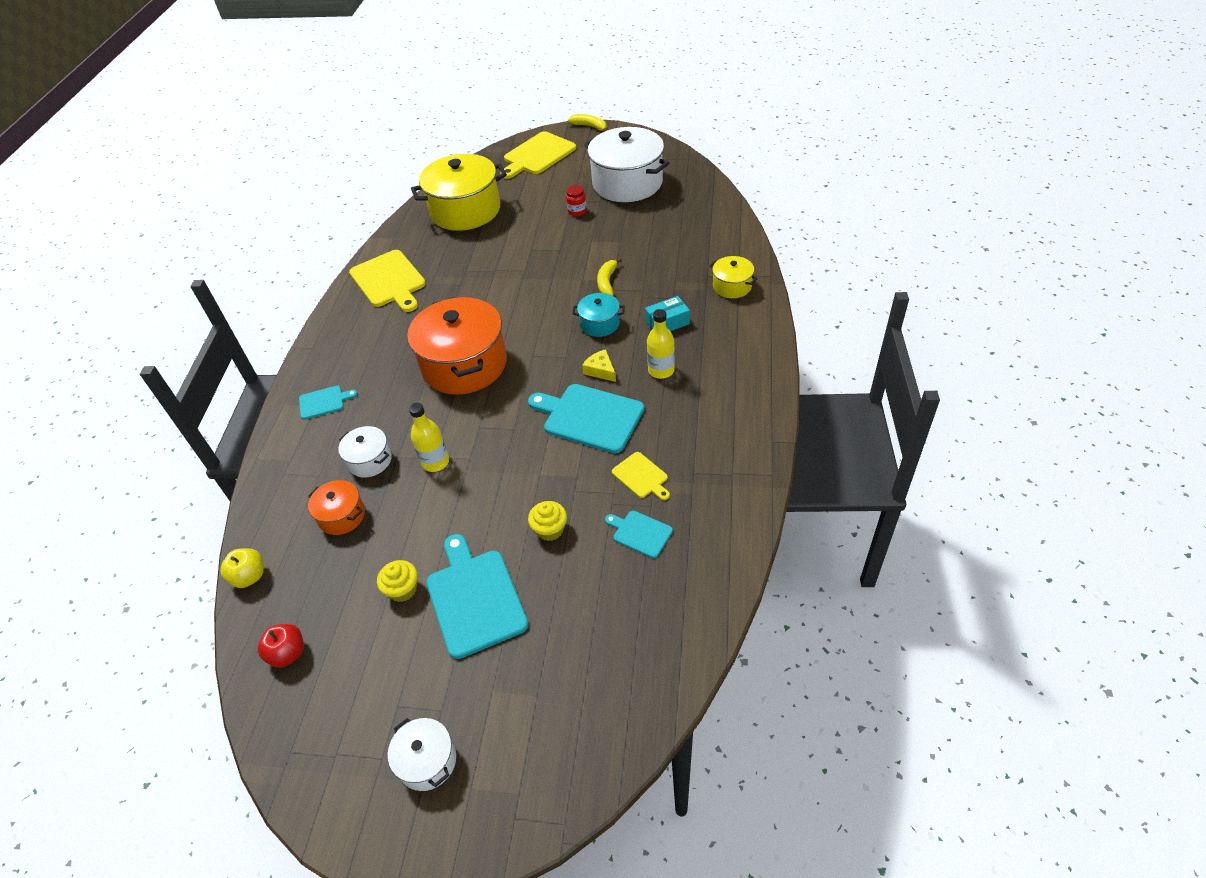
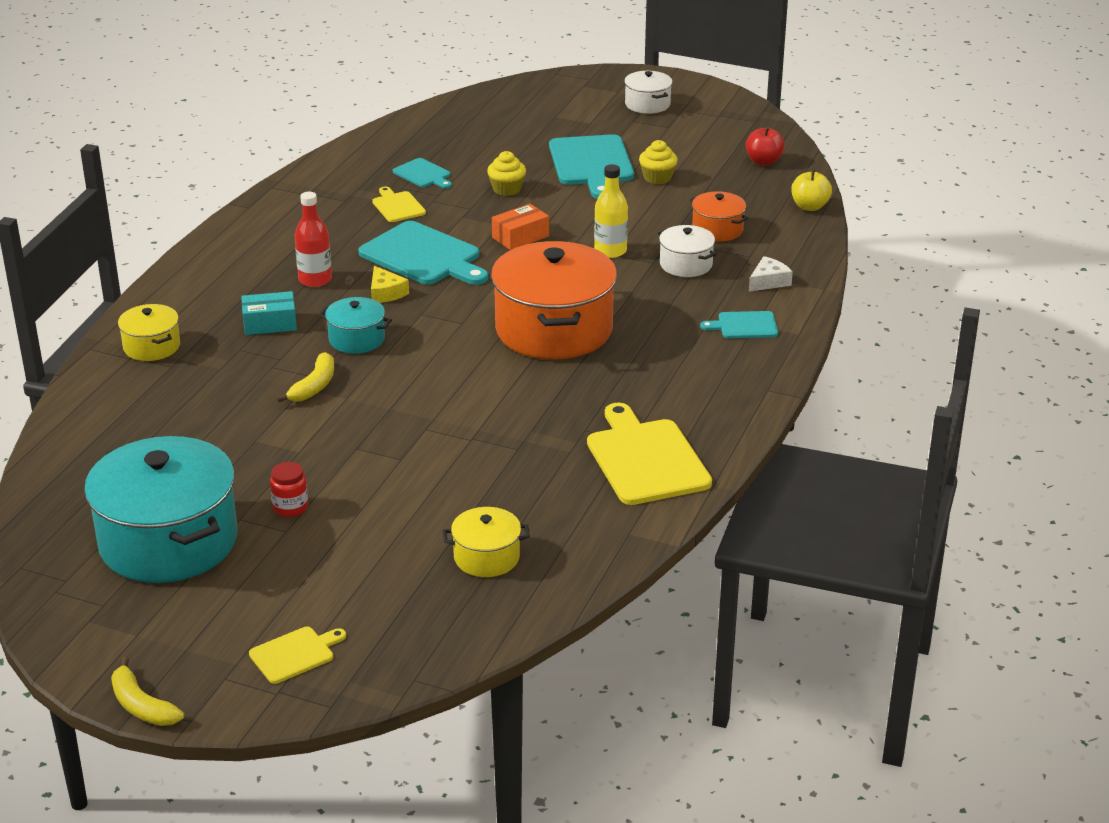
camera: 170 degrees left, 15 degrees down
yellow pot [411,154,507,231] -> yellow pot [443,507,530,577], size x0.47
yellow cutting board [500,131,576,179] -> yellow cutting board [249,627,346,684], size x0.52
white pot [584,127,669,202] -> turquoise pot [84,436,237,583]
yellow bottle [647,309,675,379] -> red bottle [295,192,332,287]
none -> orange box [492,204,549,250]
none -> white cheese [749,256,793,292]

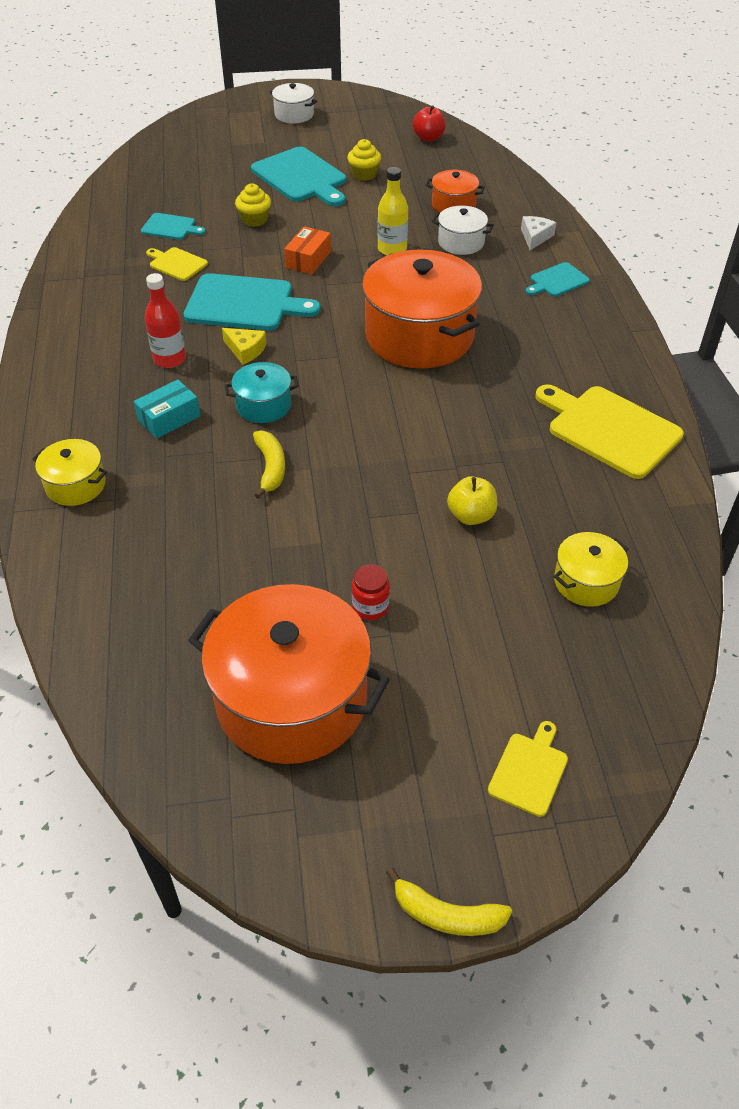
camera: 30 degrees left, 15 degrees up
turquoise pot [84,436,237,583] -> orange pot [188,584,390,764]
yellow apple [791,169,832,211] -> yellow apple moved to [447,476,497,525]

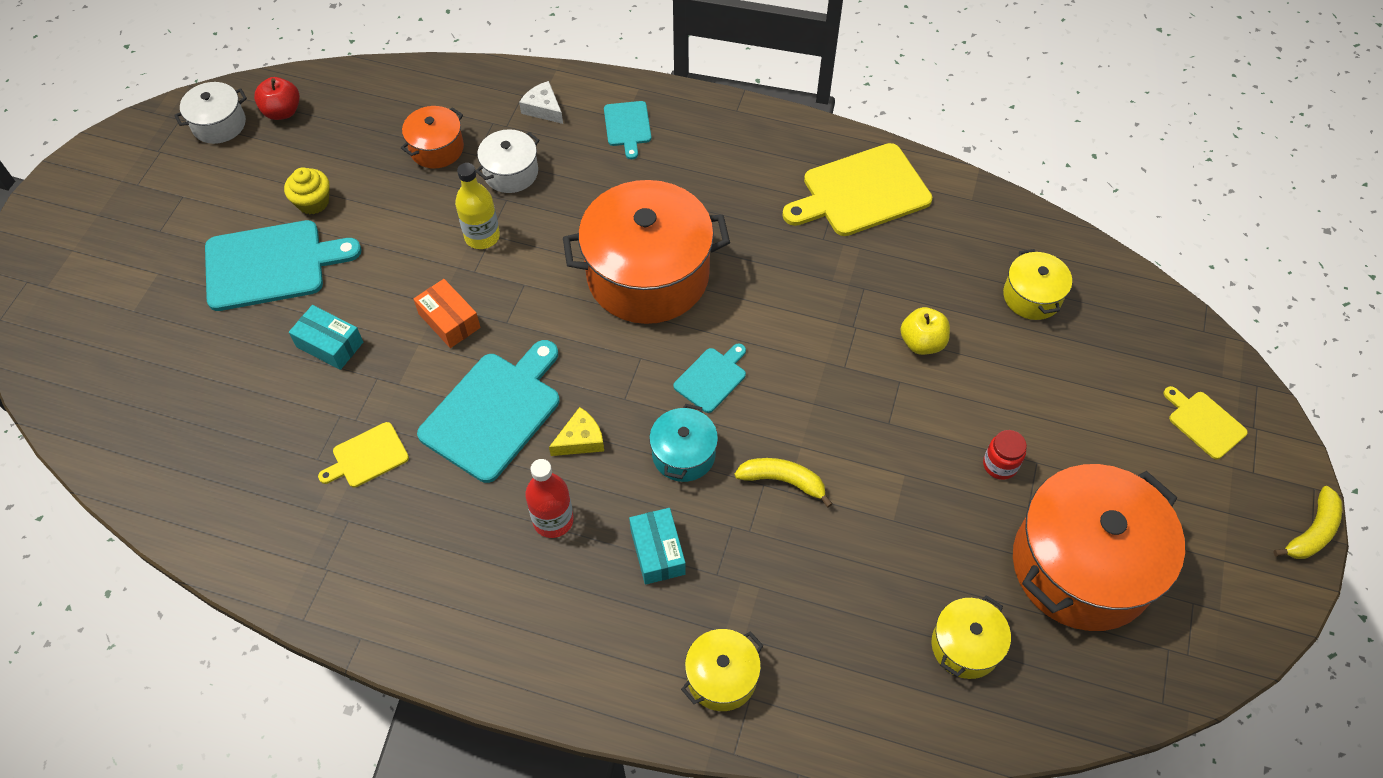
camera: 65 degrees left, 10 degrees up
turquoise cutting board [141,213,206,240] -> turquoise cutting board moved to [673,344,746,413]
yellow cupcake [235,184,271,227] -> turquoise box [289,305,363,370]
white pot [270,83,317,124] -> white pot moved to [174,82,247,144]
none -> yellow pot [932,595,1011,679]

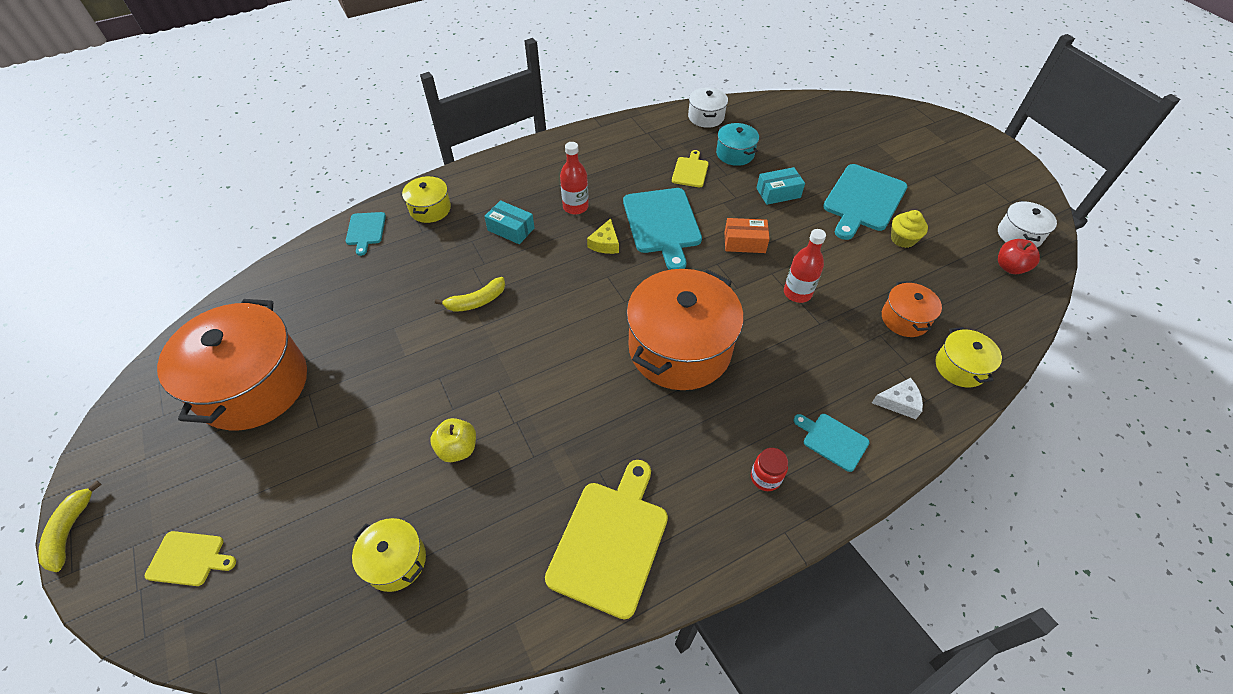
camera: 135 degrees right, 5 degrees down
yellow bottle [455,163,500,249] -> red bottle [784,229,826,303]
white pot [476,129,539,193] -> white pot moved to [688,88,728,128]
turquoise pot [649,404,718,482] -> turquoise pot moved to [716,123,759,166]
turquoise cutting board [673,344,746,413] -> turquoise cutting board moved to [346,212,386,256]
yellow pot [932,595,1011,679] -> yellow pot moved to [936,327,1002,388]
red jar [983,430,1027,480] -> red jar moved to [751,448,788,491]

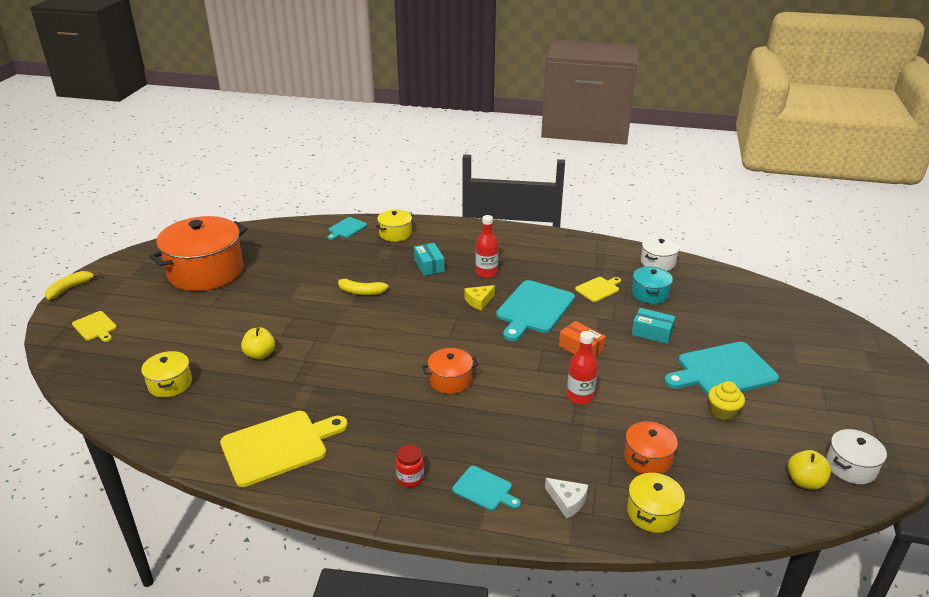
camera: 40 degrees right, 20 degrees down
orange pot [626,269,744,390] -> orange pot [422,348,479,394], size x0.47
turquoise cutting board [794,414,870,472] -> turquoise cutting board turned 135 degrees clockwise [452,466,521,511]
red apple [998,239,1040,274] -> yellow apple [788,450,831,490]

